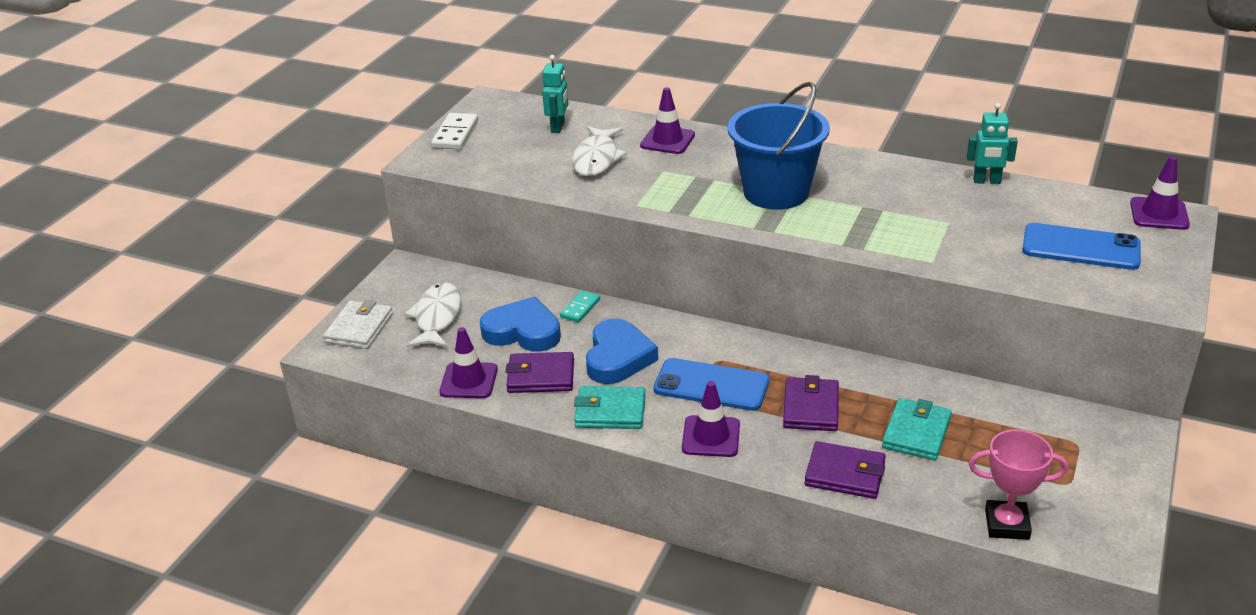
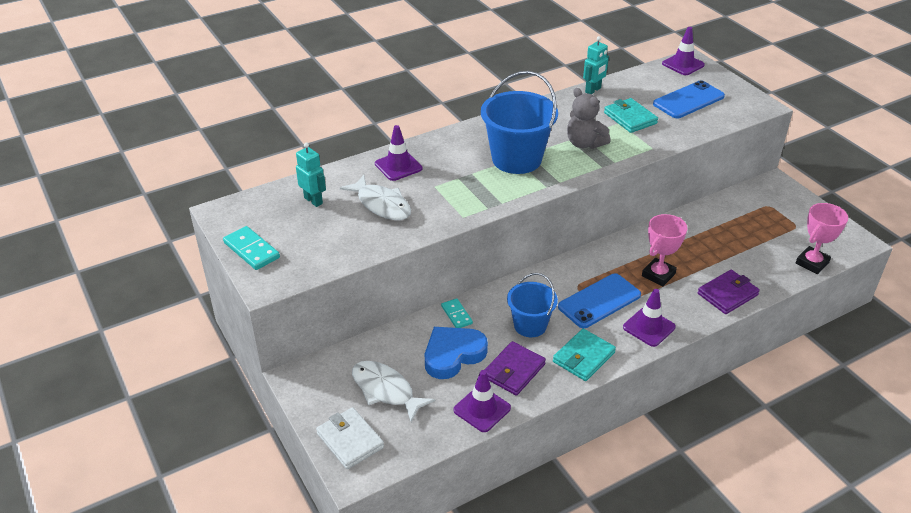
camera: 55 degrees left, 5 degrees up
white domino [431,113,478,150] -> turquoise domino [223,226,280,270]
blue heart [586,319,658,384] -> blue bucket [507,273,558,337]
purple wallet [783,375,839,431] -> pink trophy [642,214,687,286]
turquoise wallet [882,398,952,461] -> turquoise wallet moved to [604,98,658,133]
none -> grey teddy bear [567,88,611,149]

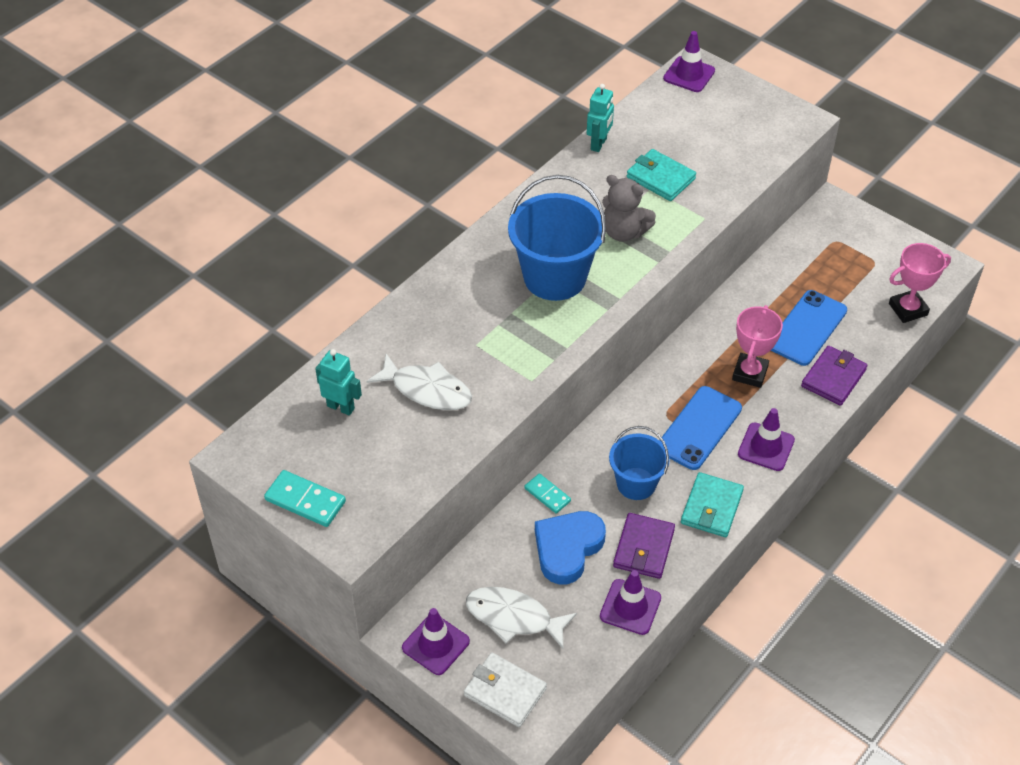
camera: 20 degrees left, 10 degrees up
purple traffic cone [375,125,422,181] -> purple traffic cone moved to [402,608,470,675]
blue phone [653,80,725,118] -> blue phone moved to [771,290,847,366]
pink trophy [796,203,848,274] -> pink trophy turned 45 degrees clockwise [889,243,951,323]

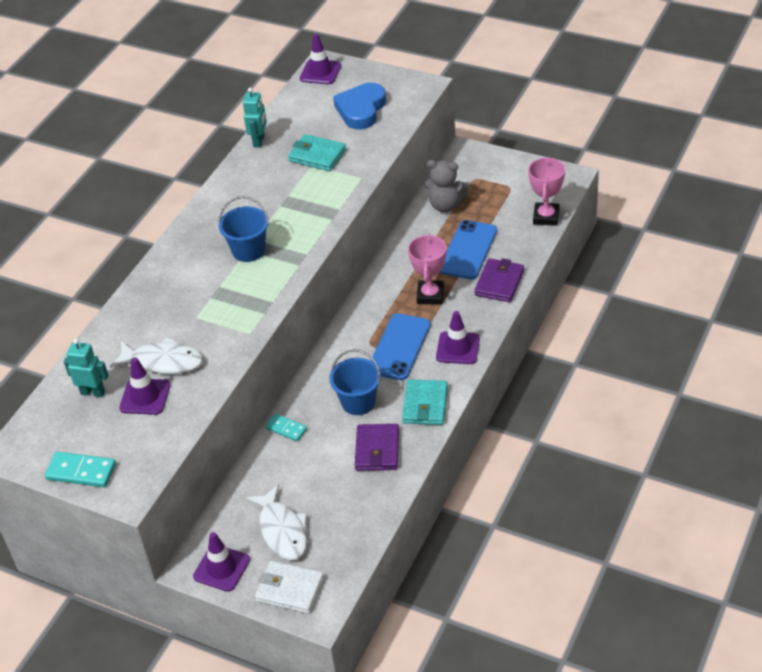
camera: 10 degrees left, 5 degrees down
white fish [466,587,577,649] -> white fish turned 120 degrees counterclockwise [246,484,307,560]
blue bucket [508,175,606,301] -> blue bucket [218,196,269,262], size x0.61
blue heart [535,511,606,584] -> blue heart moved to [333,83,386,129]
purple traffic cone [600,570,661,635] -> purple traffic cone moved to [119,357,170,415]
grey teddy bear [602,175,656,242] -> grey teddy bear moved to [424,160,469,212]
pink trophy [889,243,951,323] -> pink trophy turned 45 degrees counterclockwise [528,157,565,226]

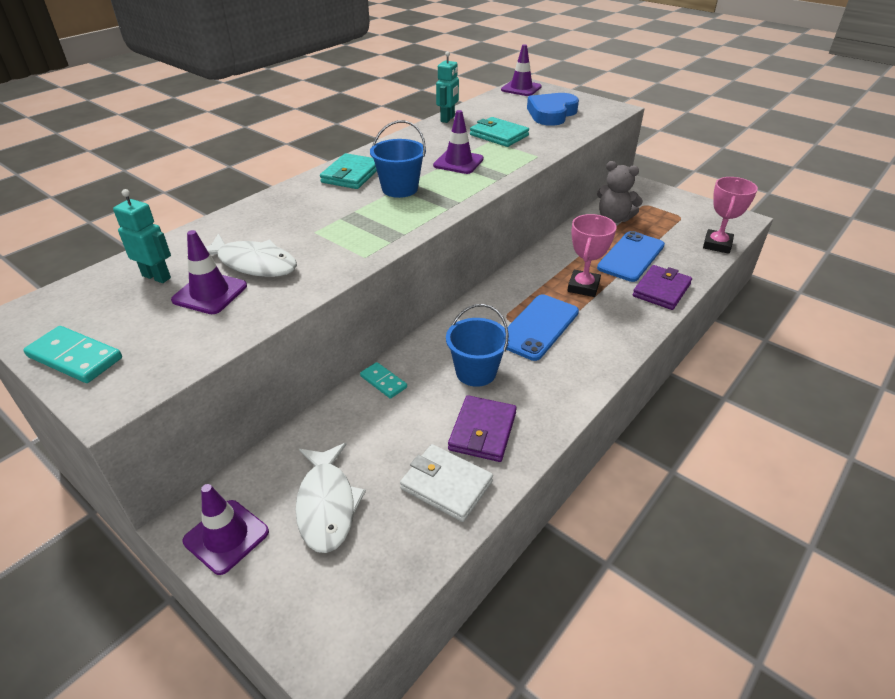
camera: 10 degrees right, 5 degrees down
white wallet [255,561,324,614] -> white wallet moved to [400,444,493,522]
turquoise wallet [402,379,448,425] -> turquoise wallet moved to [320,153,377,189]
purple traffic cone [436,311,480,364] -> purple traffic cone moved to [433,110,484,174]

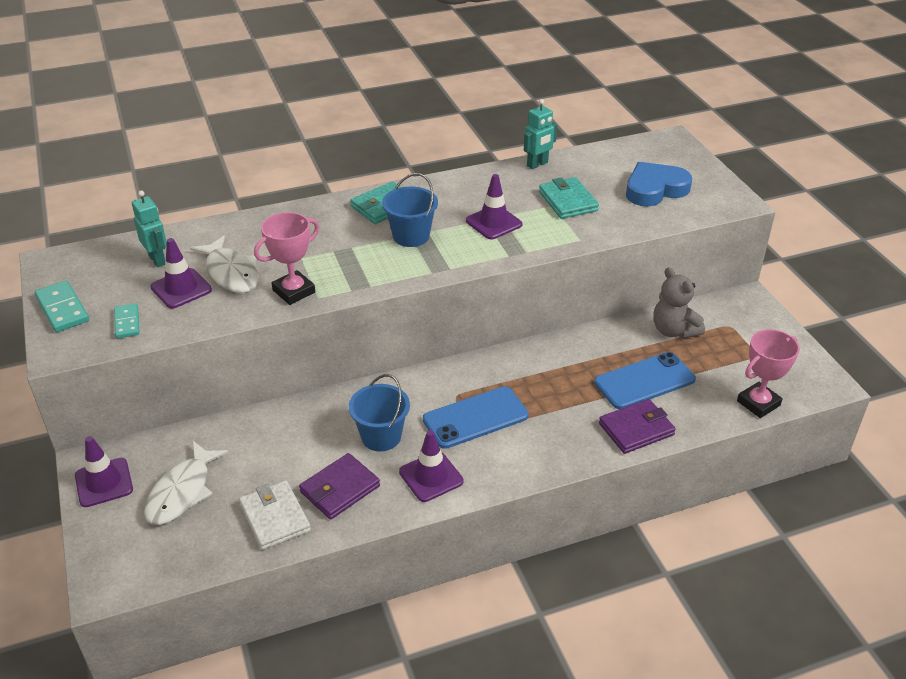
camera: 30 degrees right, 0 degrees up
turquoise domino [360,362,407,399] -> turquoise domino moved to [114,303,140,338]
purple traffic cone [501,44,542,96] -> purple traffic cone moved to [399,430,464,502]
pink trophy [567,214,617,297] -> pink trophy moved to [254,212,319,305]

